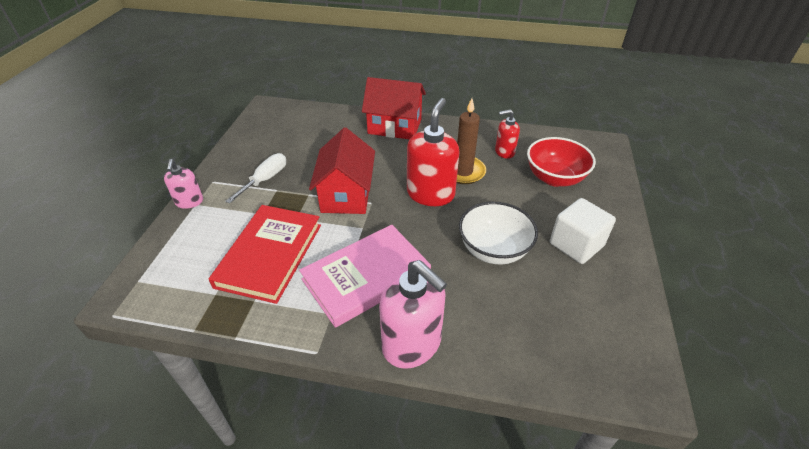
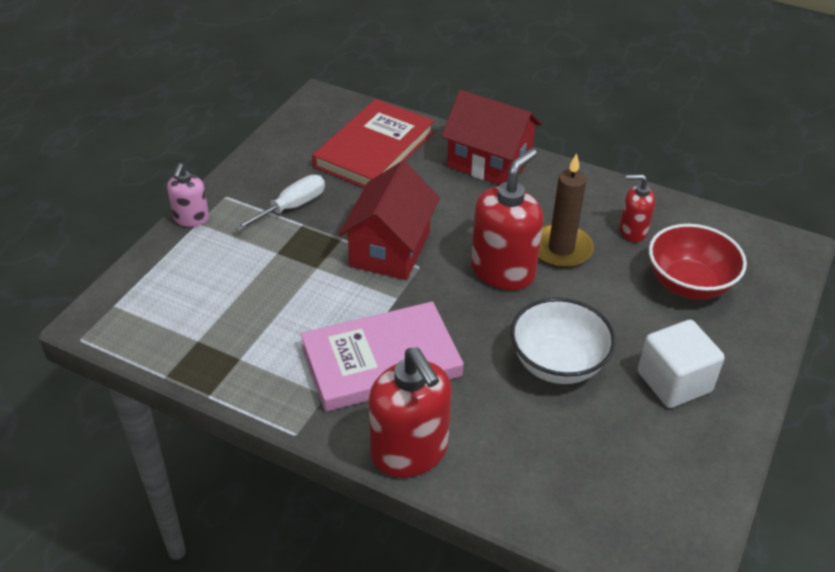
camera: 15 degrees right, 0 degrees up
red book [209,205,321,304] -> red book moved to [312,99,434,188]
pink soap dispenser [379,260,447,369] -> red soap dispenser [369,347,452,478]

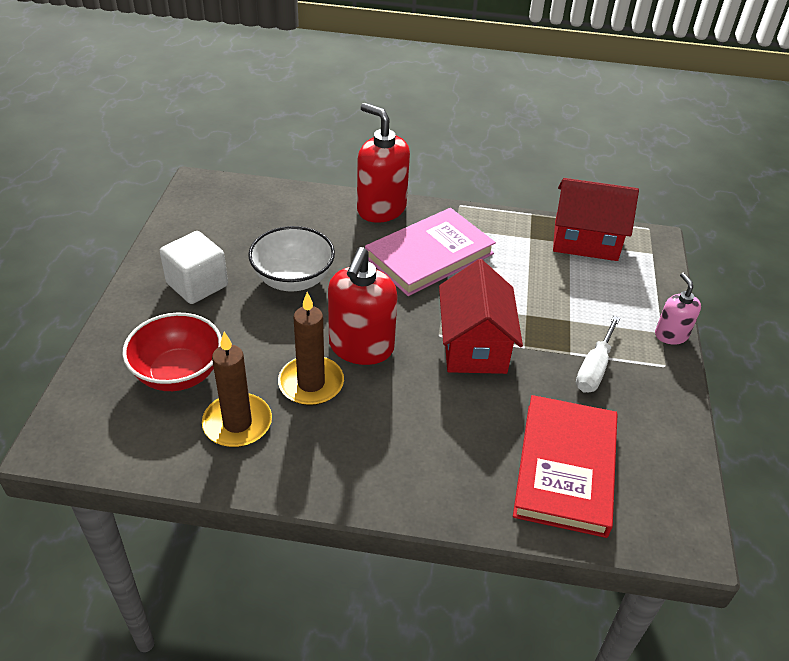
camera: 160 degrees right, 0 degrees up
red house [442,90,542,185] -> red house moved to [553,178,639,261]
red soap dispenser [619,174,655,242] -> brown candle [202,332,272,447]

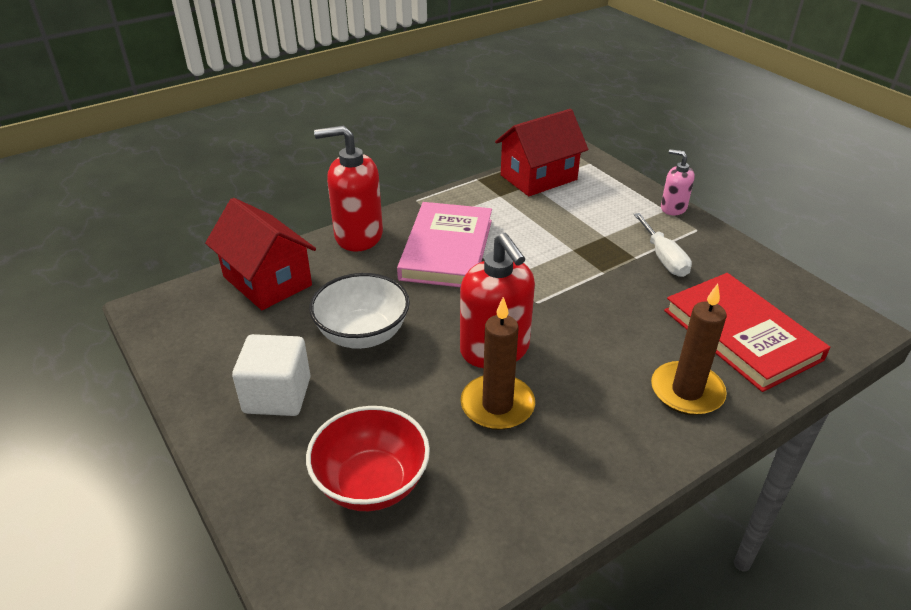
camera: 40 degrees left, 5 degrees down
brown candle [202,332,272,447] -> brown candle moved to [651,284,727,415]
red house [439,259,523,374] -> red house moved to [205,198,316,310]

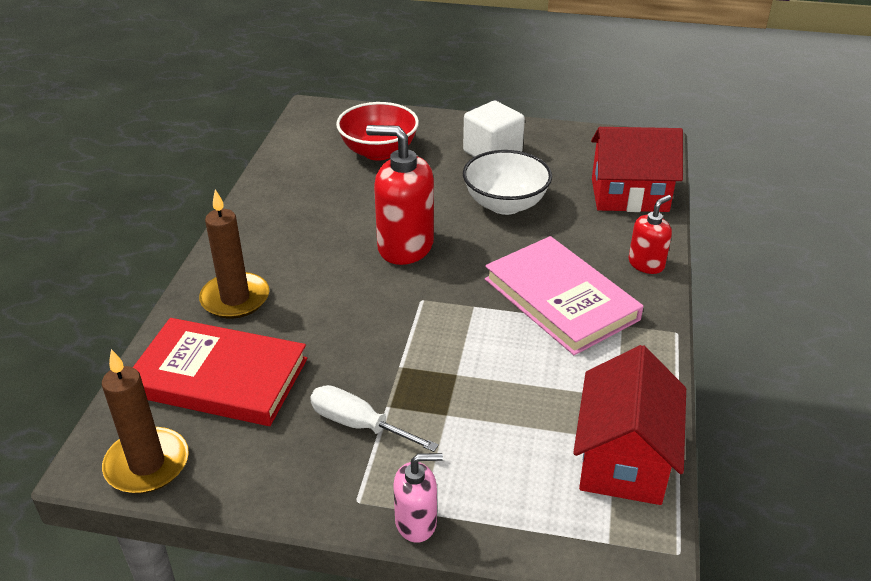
camera: 135 degrees right, 0 degrees up
red soap dispenser [314,125,383,252] -> red soap dispenser [629,195,672,274], size x0.55
brown candle [461,297,535,430] -> brown candle moved to [102,349,189,493]

